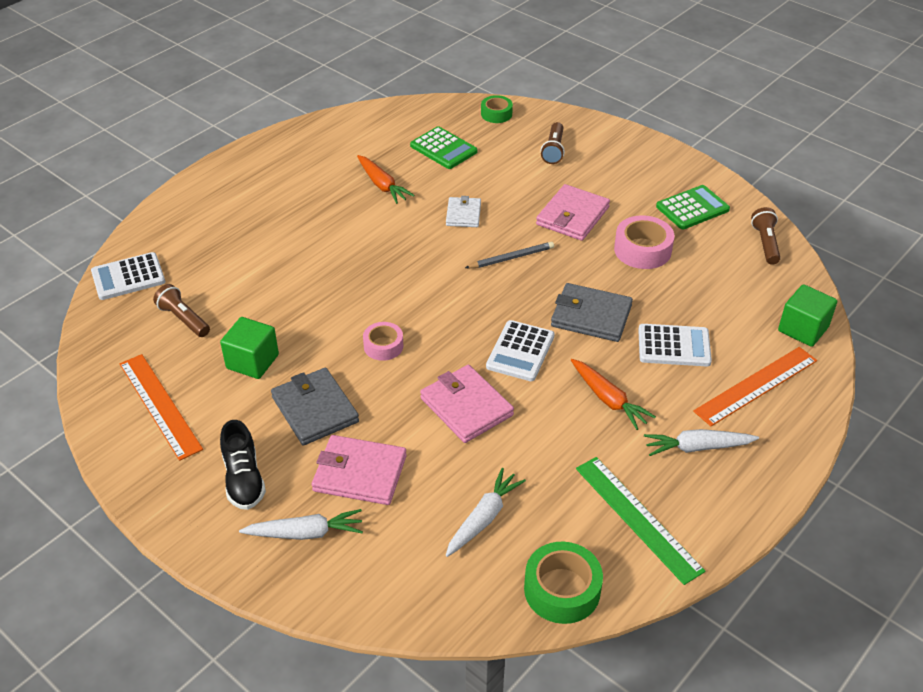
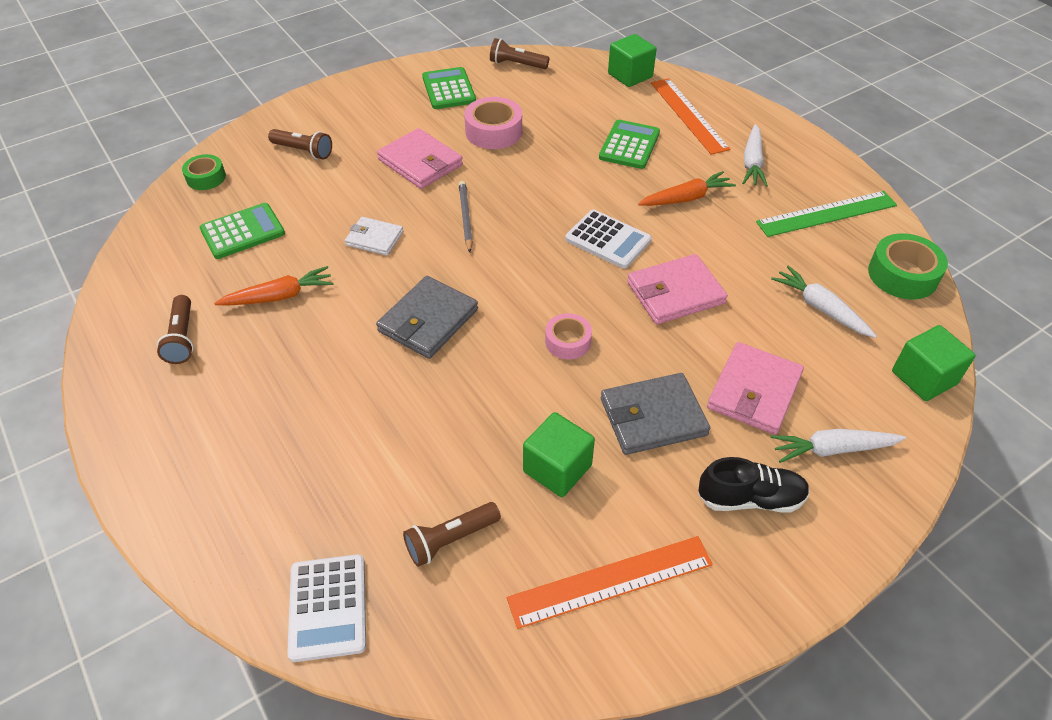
camera: 75 degrees left, 5 degrees up
white carrot [239,509,363,540] -> white carrot turned 105 degrees counterclockwise [770,429,906,463]
grey wallet [551,283,633,342] -> grey wallet moved to [376,276,478,359]
white calculator [638,324,712,366] -> green calculator [599,120,660,169]
none -> brown flashlight [157,295,194,364]
none -> green cube [892,325,976,401]

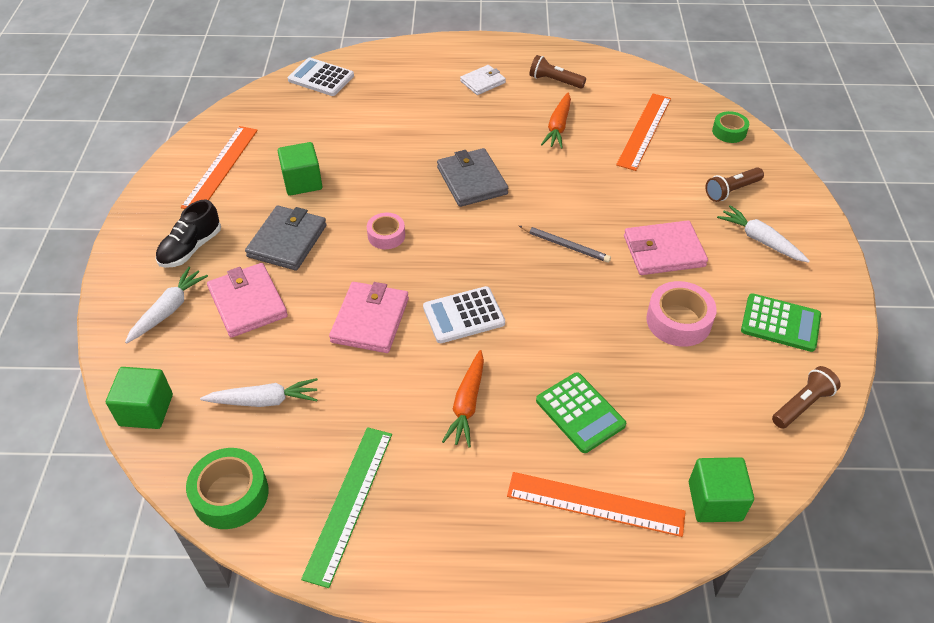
camera: 125 degrees right, 0 degrees up
green calculator [200,203,285,259] -> orange ruler [616,94,671,171]
white wallet [345,217,403,256] -> white wallet moved to [460,65,506,95]
brown flashlight [403,502,501,567] -> none
white carrot [742,124,768,187] -> white carrot moved to [717,205,810,263]

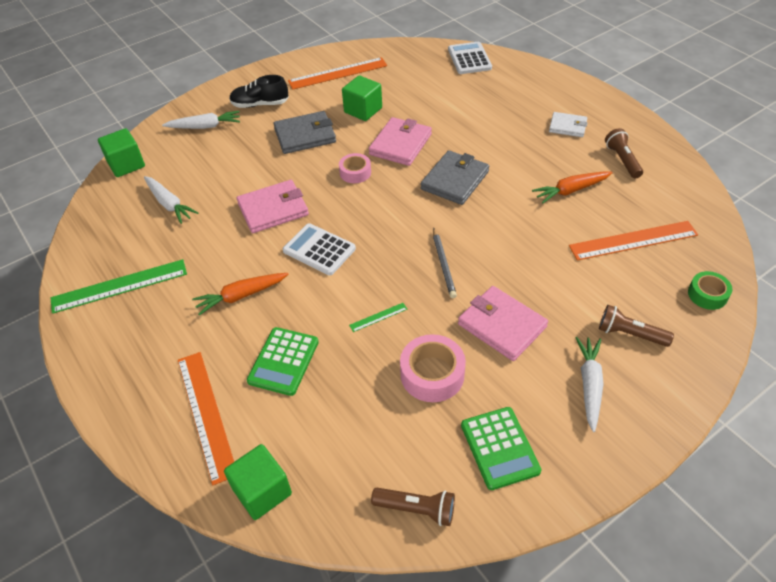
camera: 55 degrees right, 0 degrees up
green tape [186,448,269,529] -> none
pink wallet [207,263,288,338] -> pink wallet moved to [369,117,432,166]
none -> green ruler [349,303,407,332]

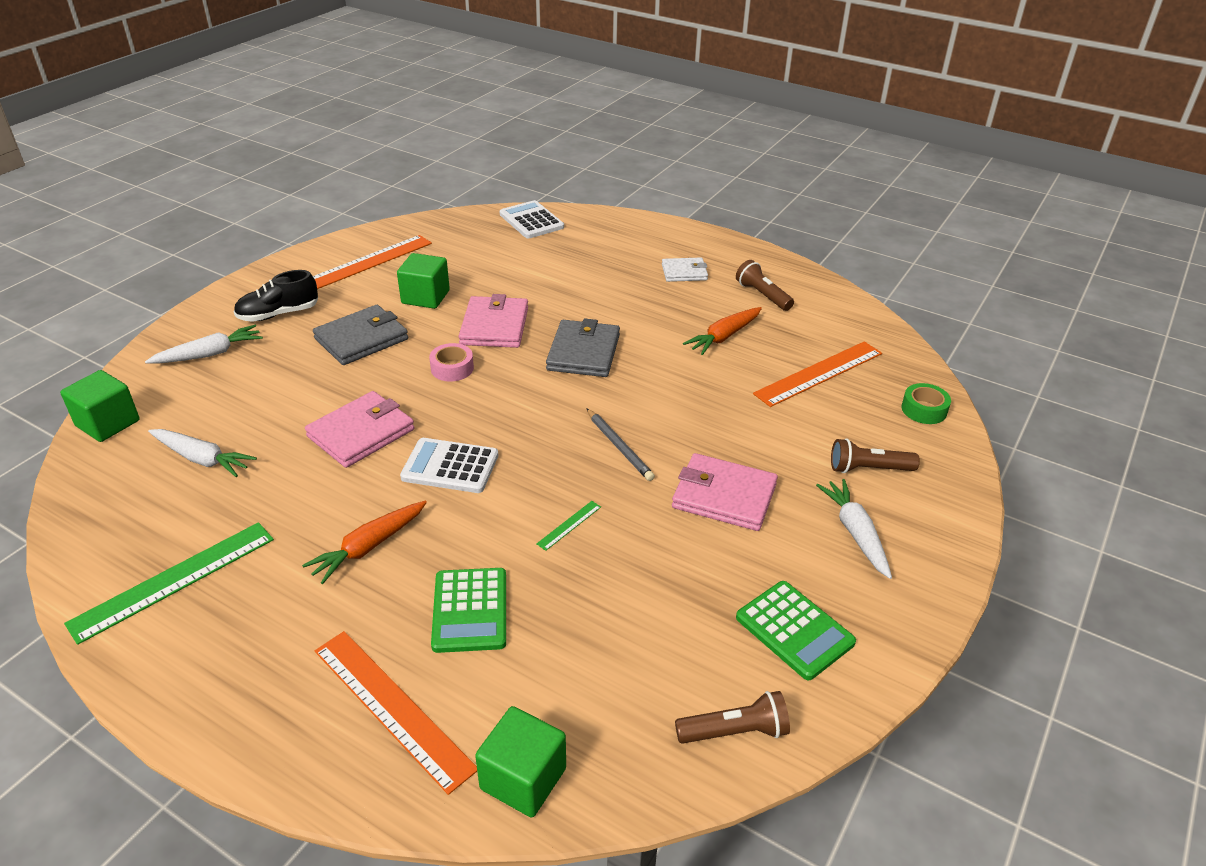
camera: 25 degrees left, 10 degrees down
pink tape [400,334,466,402] -> none

